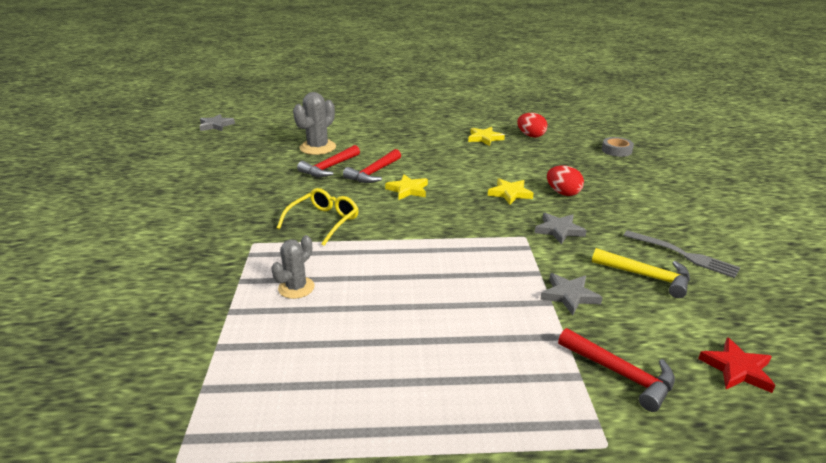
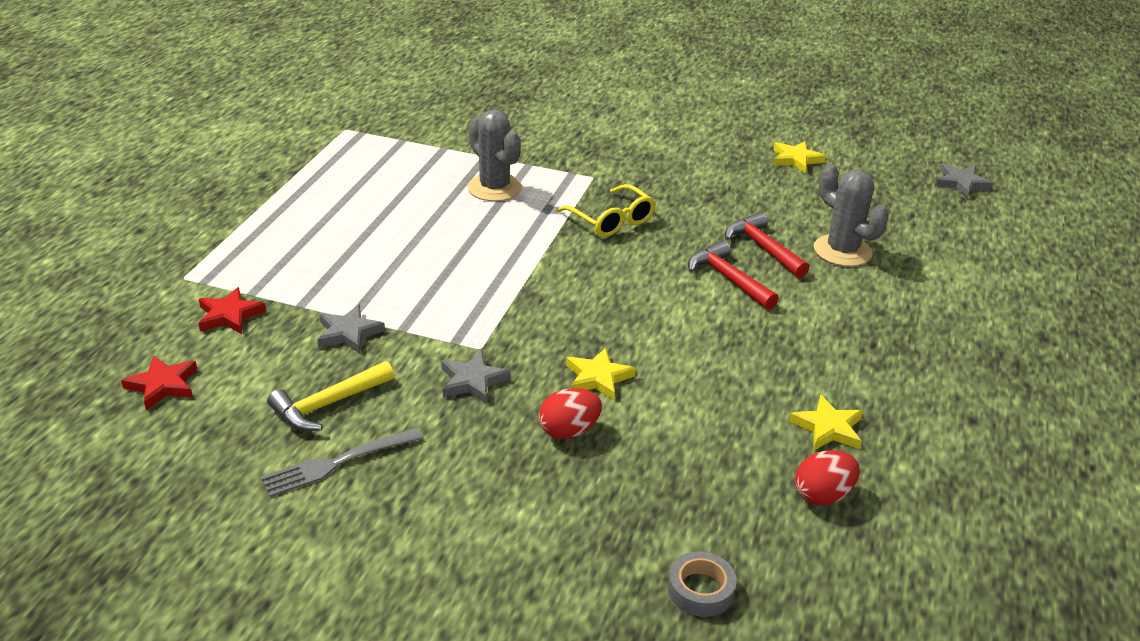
camera: 110 degrees right, 5 degrees up
grey cactus [271,235,315,299] -> grey cactus [467,110,522,201], size x1.53
yellow star [385,174,428,200] -> yellow star moved to [773,141,826,173]
red hammer [558,328,675,412] -> red star [198,287,266,334]

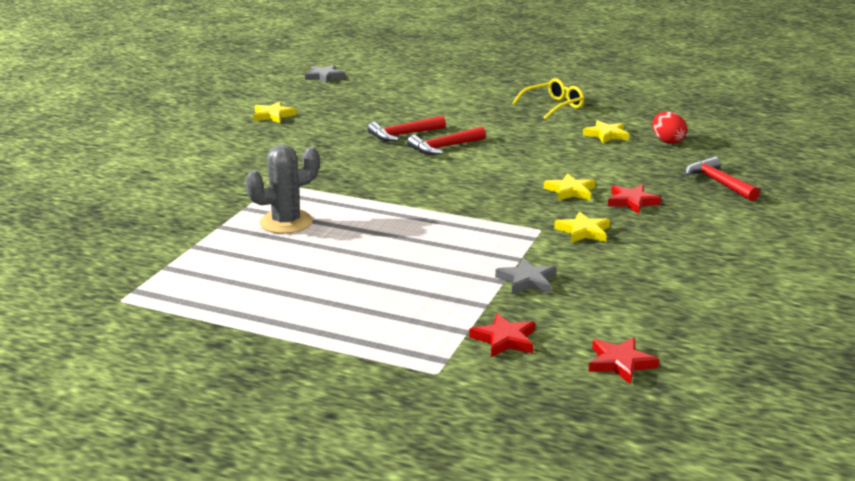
camera: 85 degrees left, 10 degrees down
grey fork [261,428,423,497] -> none
yellow hammer [267,361,394,431] -> none
grey star [441,351,511,404] -> yellow star [554,211,610,243]
red egg [539,388,602,439] -> red star [608,185,661,214]
yellow glasses [557,184,656,237] -> yellow glasses moved to [512,78,584,120]
grey tape [668,551,737,617] -> none
grey cactus [814,164,889,266] -> none
none -> red hammer [685,157,760,201]

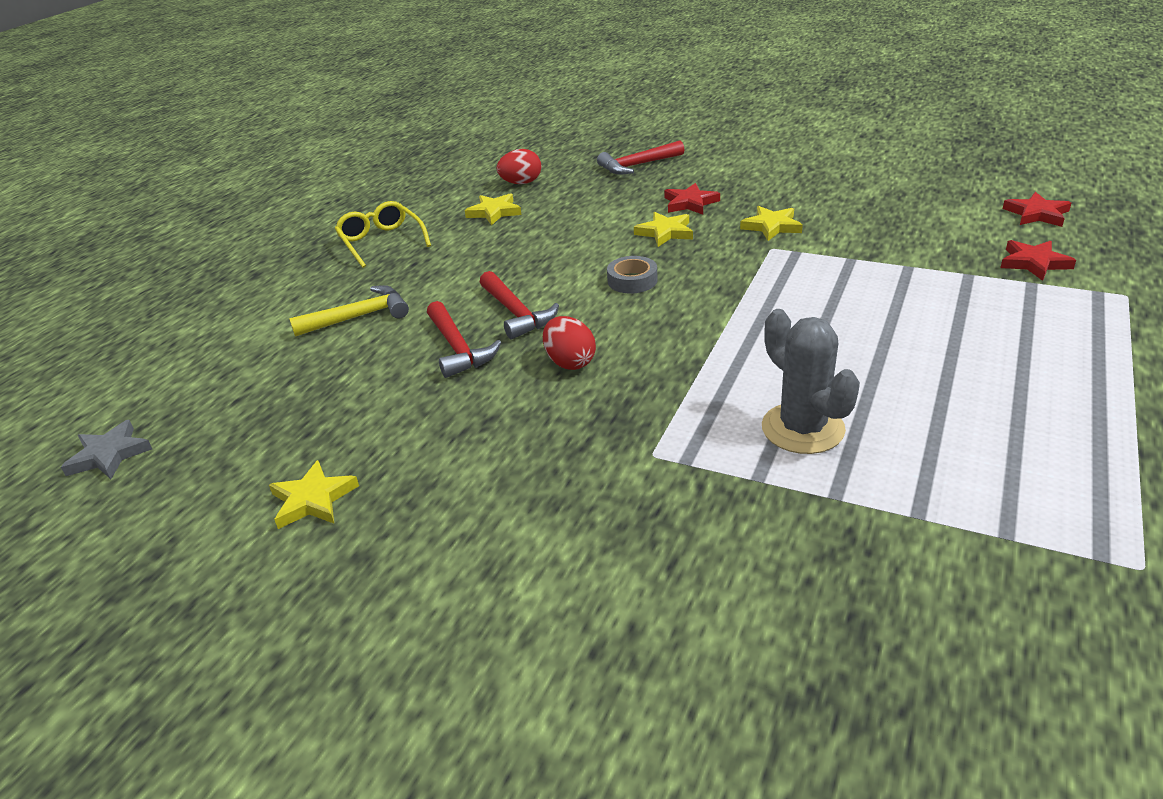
camera: 85 degrees left, 10 degrees up
grey star [495,258,556,294] -> none
none -> yellow hammer [289,285,409,337]
none -> red egg [543,316,596,370]
none -> grey tape [607,256,657,293]

